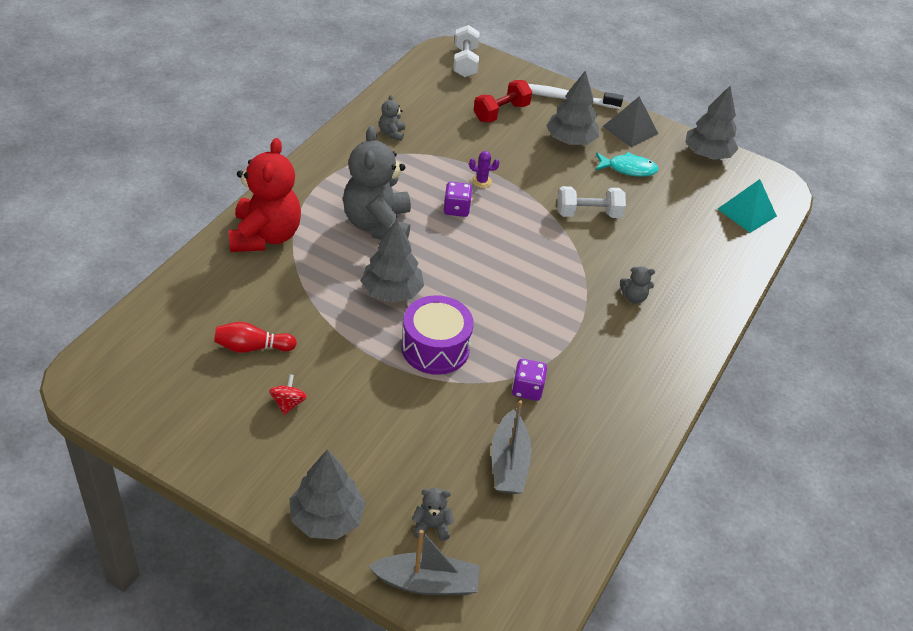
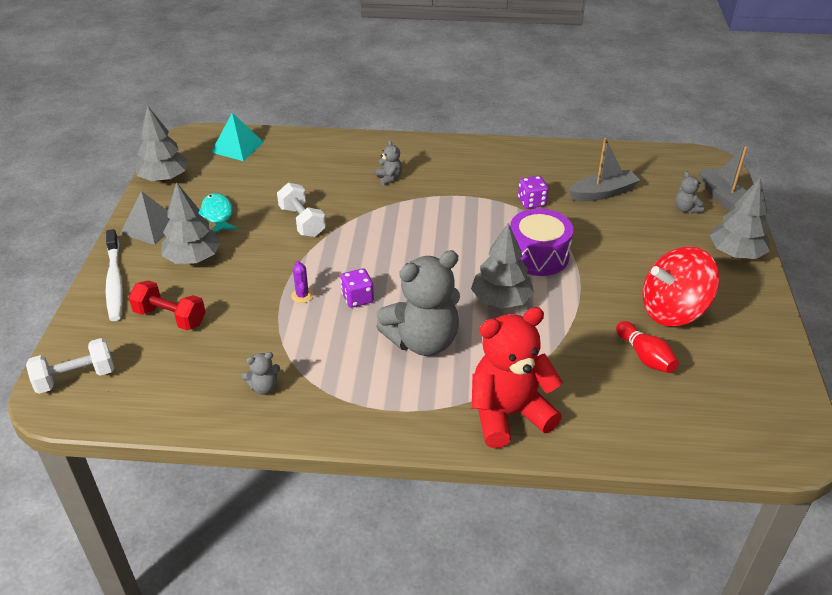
camera: 110 degrees left, 5 degrees down
red spinning top [269,374,307,415] -> red spinning top [643,246,720,326], size x2.42

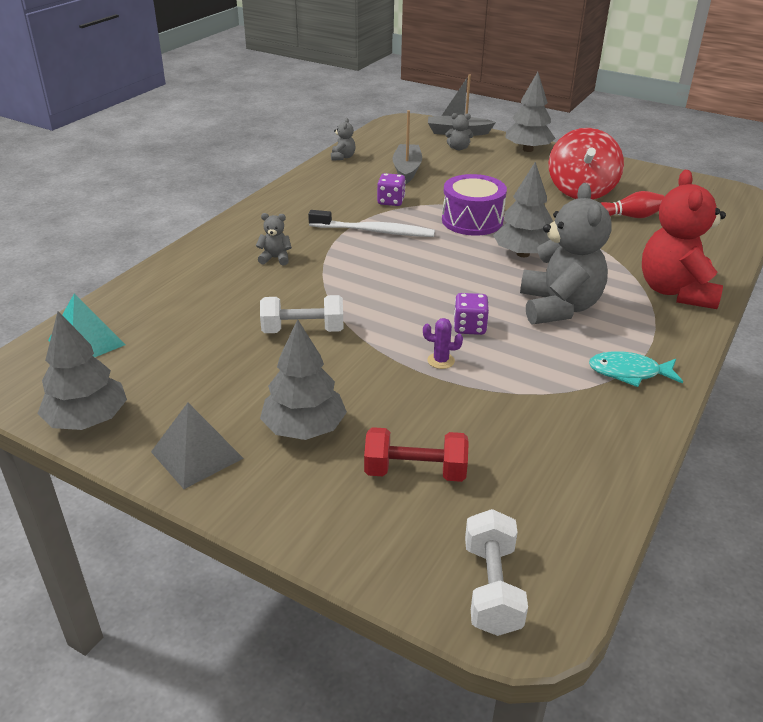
camera: 65 degrees left, 5 degrees down
white toothbrush [106,229,123,321] -> white toothbrush moved to [308,210,435,237]
red dumbbell [129,280,206,330] -> red dumbbell turned 45 degrees clockwise [364,427,469,482]
turquoise fish [198,193,237,233] -> turquoise fish moved to [589,351,683,387]
grey teddy bear [242,352,280,395] -> grey teddy bear moved to [331,118,355,161]

